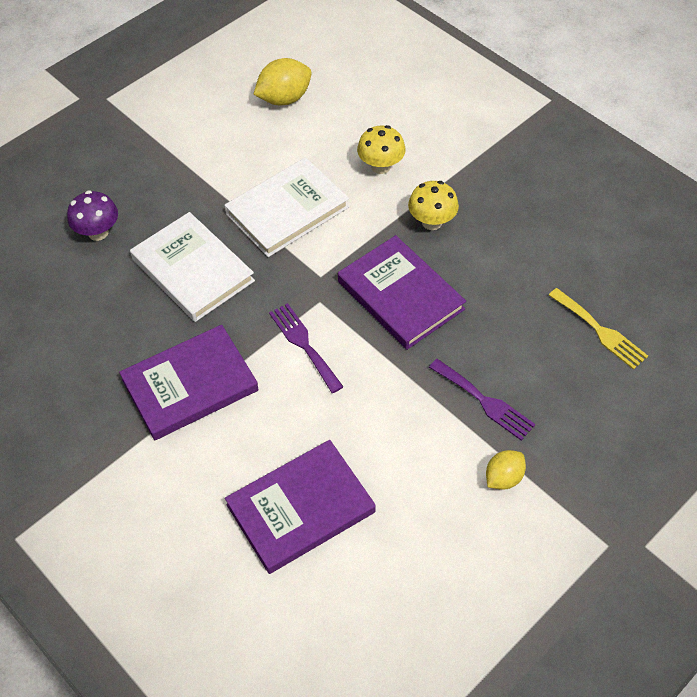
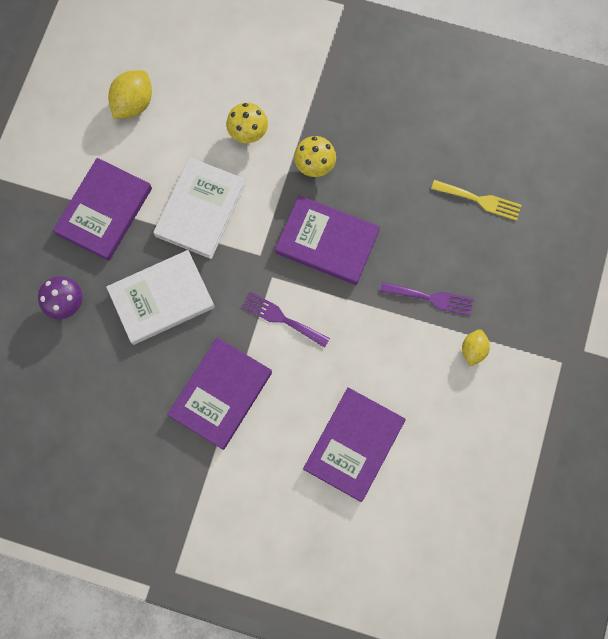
camera: 30 degrees left, 20 degrees up
white book [130,212,255,322] -> white book turned 45 degrees counterclockwise [106,250,215,345]
none -> purple book [53,158,152,261]

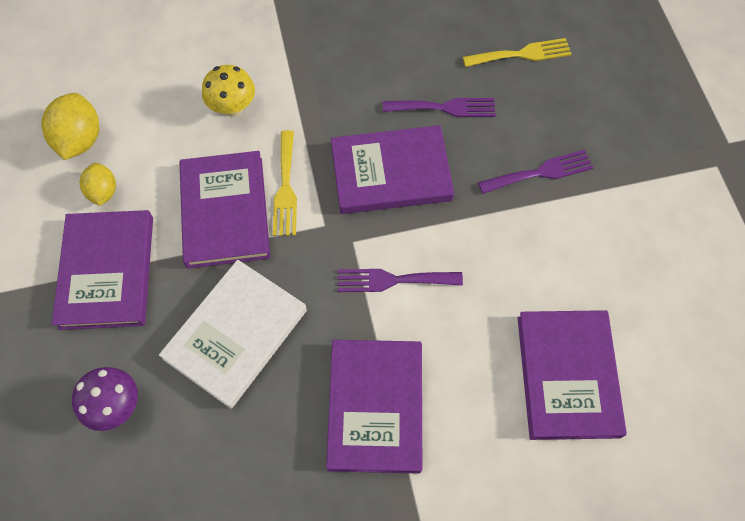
camera: 30 degrees left, 10 degrees down
white book [153,157,246,259] -> purple book [179,151,270,269]
yellow mushroom [294,136,336,177] -> none
yellow lemon [462,329,490,366] -> yellow lemon moved to [80,163,116,206]
none -> yellow fork [273,130,297,236]
none -> purple fork [383,98,496,117]

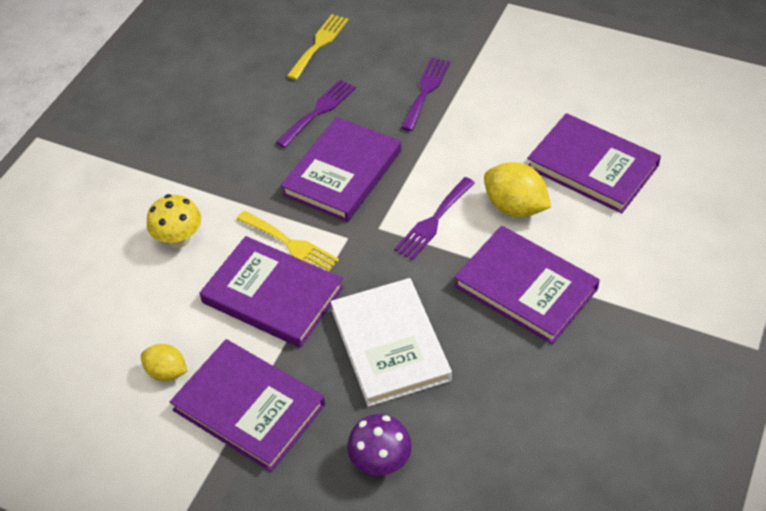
camera: 50 degrees left, 15 degrees down
yellow lemon [41,93,99,160] -> yellow lemon moved to [484,162,551,217]

